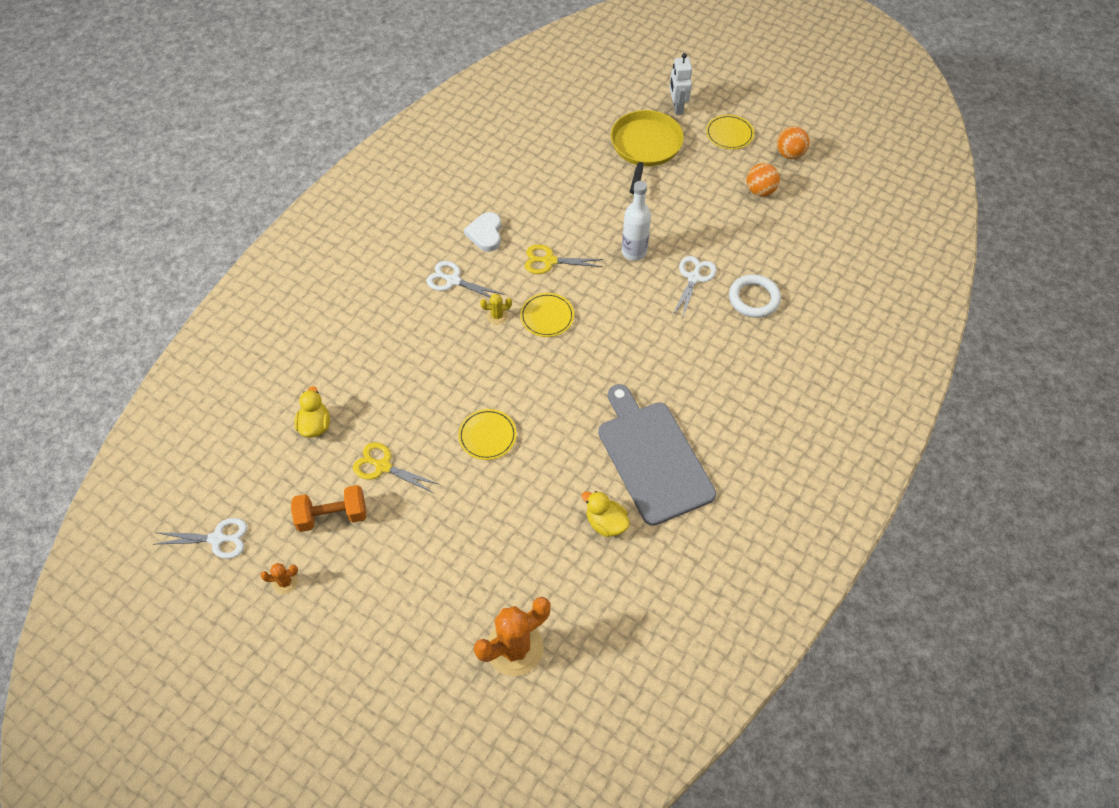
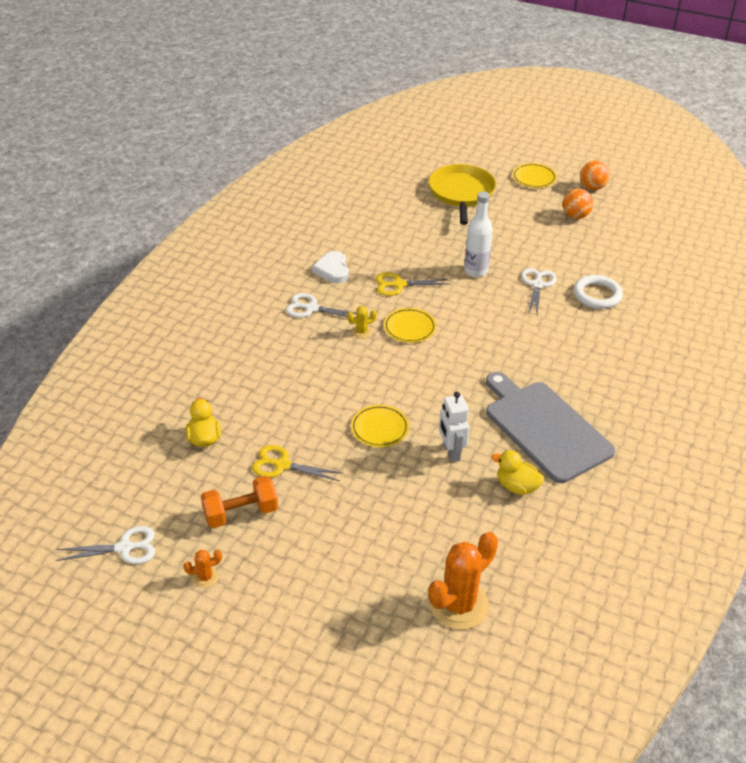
camera: 10 degrees left, 15 degrees down
white robot [670,53,692,115] -> white robot moved to [439,392,470,463]

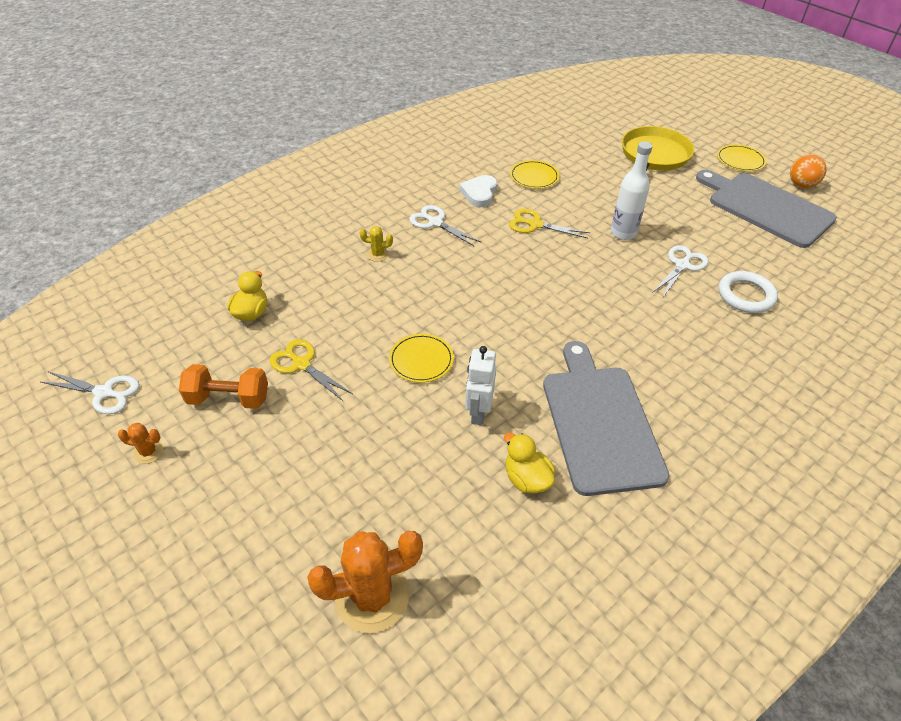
camera: 25 degrees right, 5 degrees up
yellow cactus [347,306,377,339] -> yellow cactus moved to [360,226,393,262]
yellow plate [384,308,436,343] -> yellow plate moved to [510,160,559,189]
orange ball [563,188,593,219] -> grey cutting board [696,170,837,248]

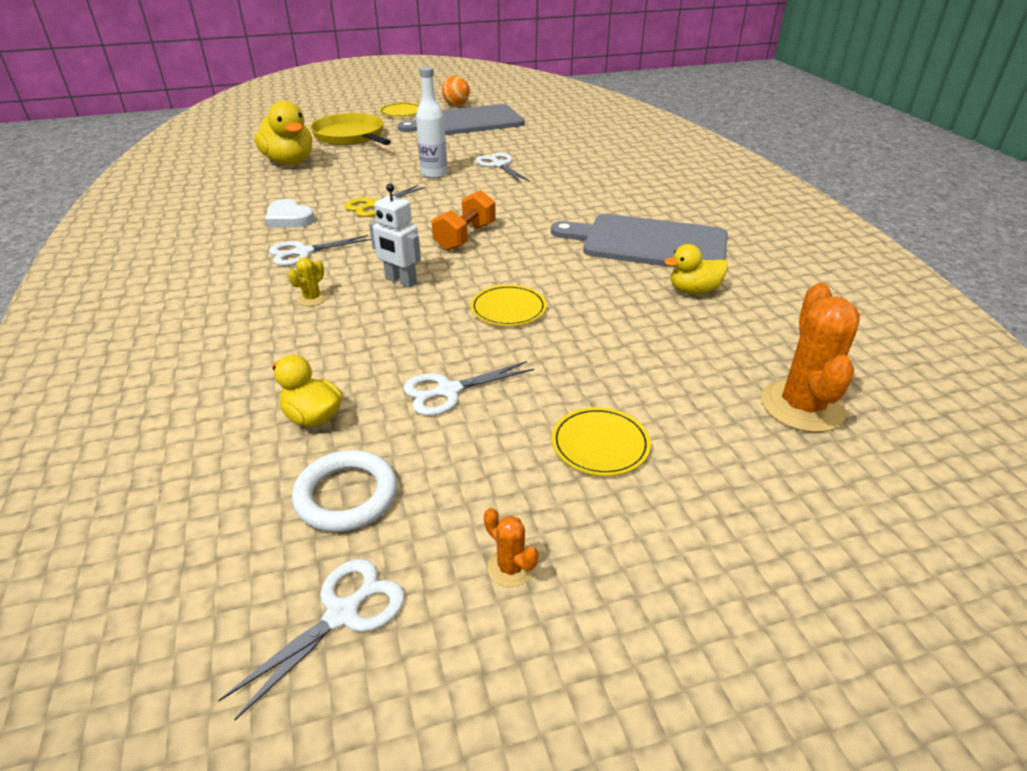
camera: 65 degrees left, 10 degrees down
orange cactus [118,423,163,464] -> orange cactus turned 75 degrees counterclockwise [484,508,538,587]
orange dumbbell [179,364,268,409] -> orange dumbbell moved to [432,190,496,251]
yellow scissors [270,339,353,401] -> white scissors [403,361,534,416]
white robot [465,346,496,425] -> white robot moved to [369,184,421,288]
yellow plate [510,160,559,189] -> yellow plate moved to [552,407,651,476]
white ring [719,271,778,313] -> white ring moved to [292,450,397,532]
none -> yellow duck [254,101,312,165]

